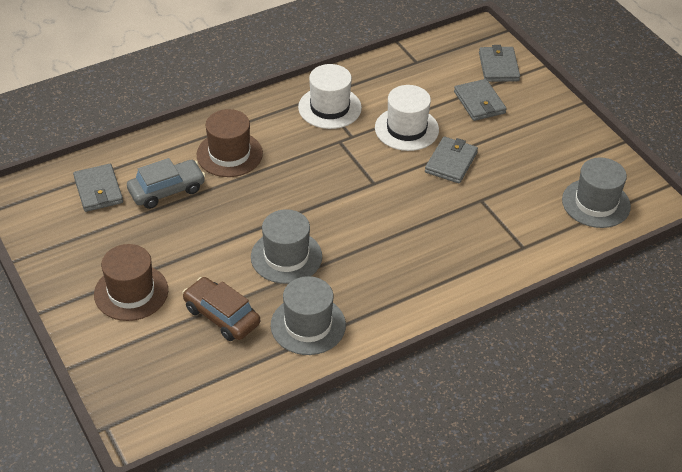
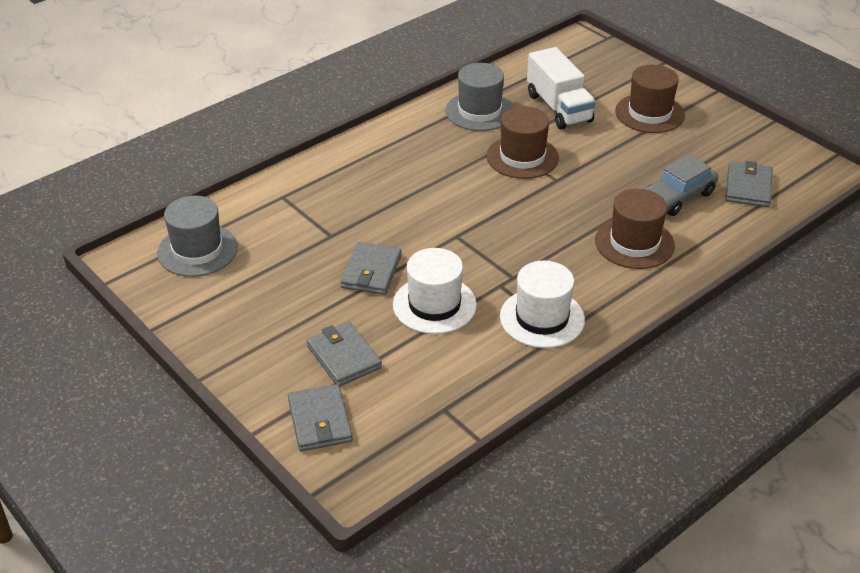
camera: 170 degrees right, 5 degrees down
grey wallet [73,164,123,212] -> grey wallet turned 45 degrees clockwise [725,161,773,207]
brown car [182,277,260,341] -> white truck [527,47,596,129]
grey hat [251,209,322,284] -> brown hat [486,106,559,179]

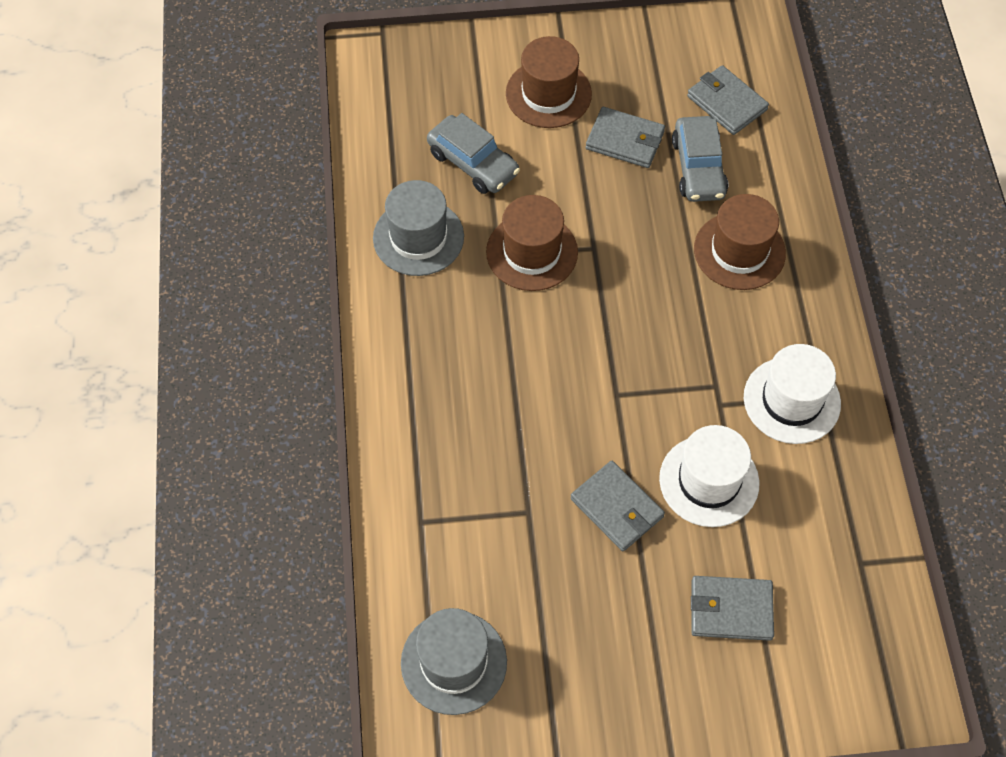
camera: 55 degrees left, 20 degrees up
grey wallet [288,384,353,451] -> grey wallet moved to [586,107,665,168]
white truck [527,47,596,129] -> grey car [427,113,520,194]

